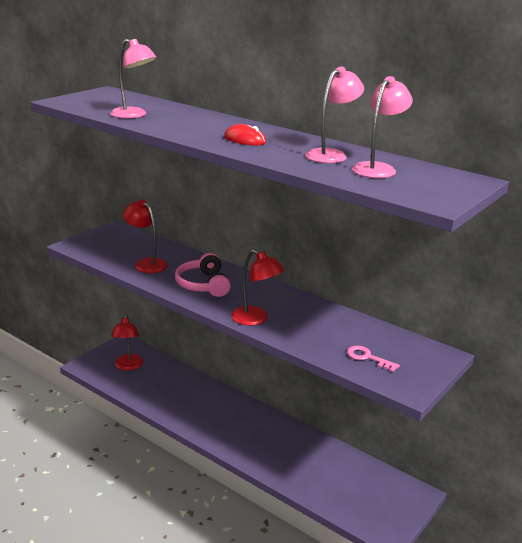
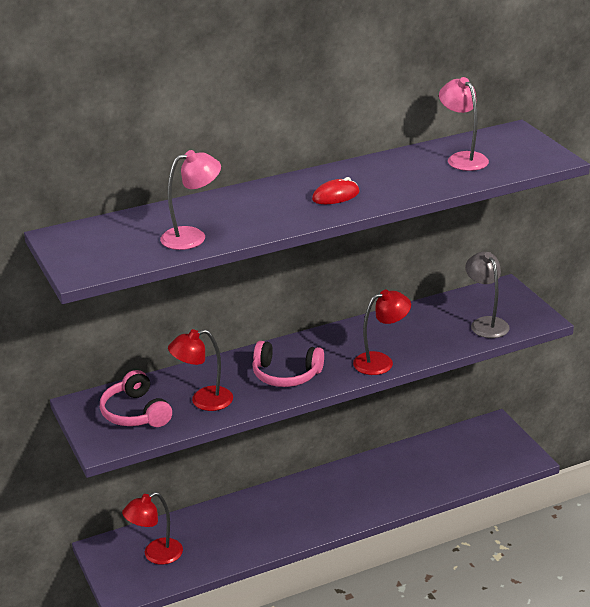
camera: 60 degrees left, 5 degrees up
red lamp [111,314,143,371] -> red lamp turned 120 degrees clockwise [122,492,183,565]
pink lamp [305,67,364,163] -> none
pink key [347,346,400,372] -> grey lamp [465,252,510,338]
none -> pink headphones [100,370,172,427]

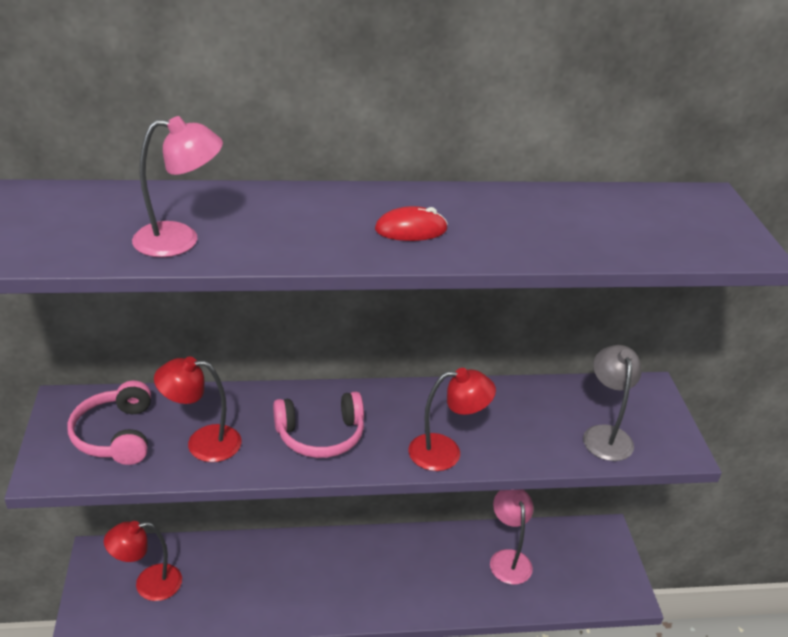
camera: 15 degrees right, 5 degrees up
pink headphones [252,341,324,387] -> pink headphones turned 45 degrees counterclockwise [273,392,364,458]
pink lamp [439,77,489,171] -> pink lamp moved to [490,489,534,584]

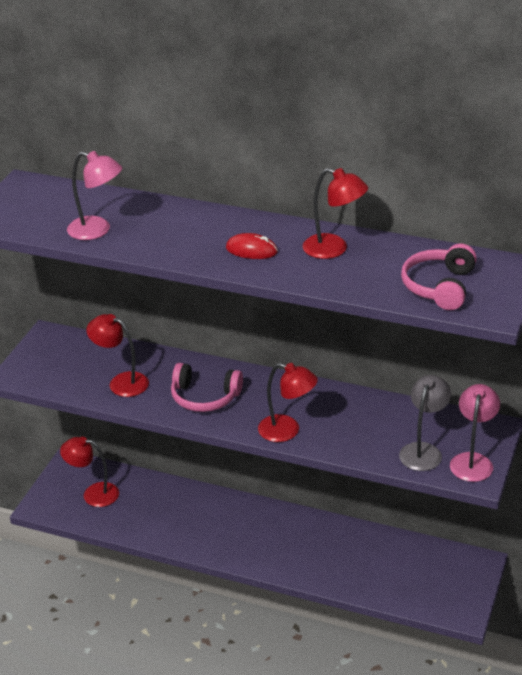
camera: 30 degrees right, 0 degrees up
pink headphones [68,381,151,465] -> pink headphones moved to [401,244,477,310]
pink lamp [490,489,534,584] -> pink lamp moved to [450,384,500,482]
none -> red lamp [303,168,368,259]

